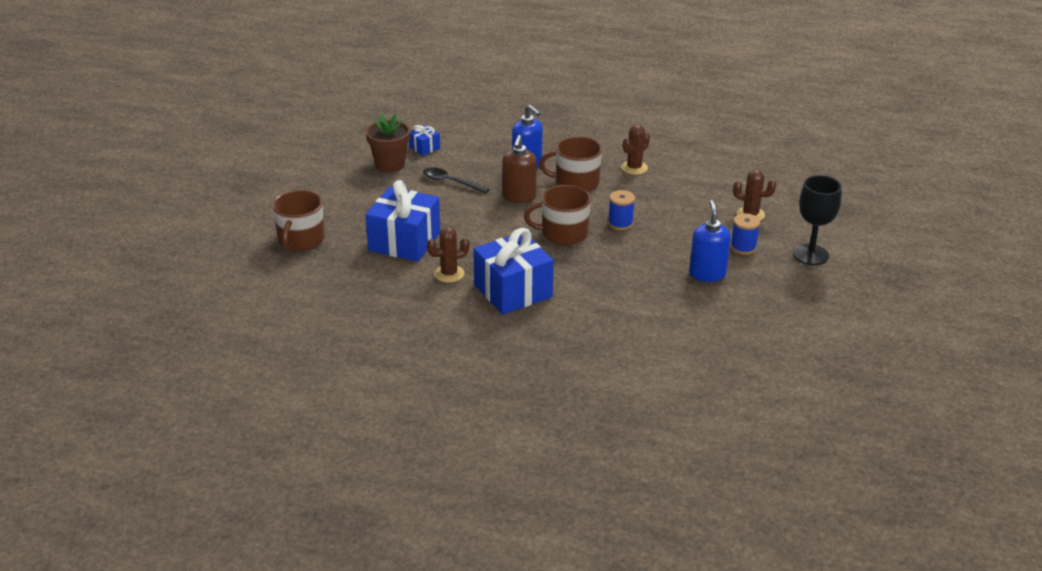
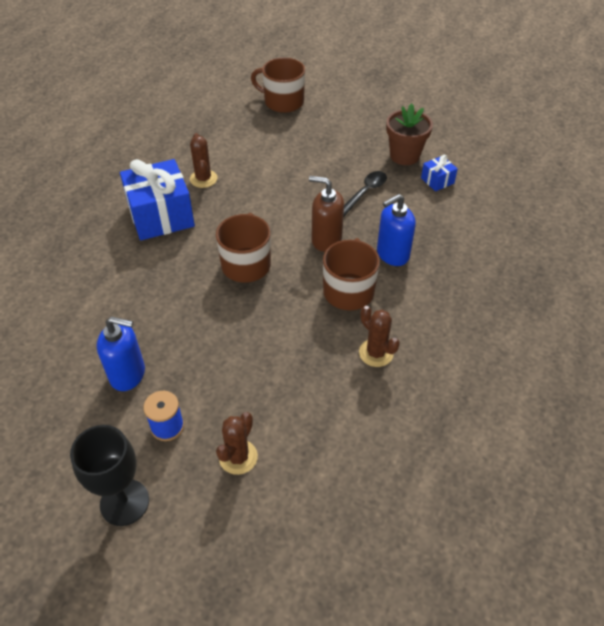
camera: 100 degrees right, 15 degrees up
blue gift [366,180,440,262] -> none
blue spool [608,190,635,230] -> none

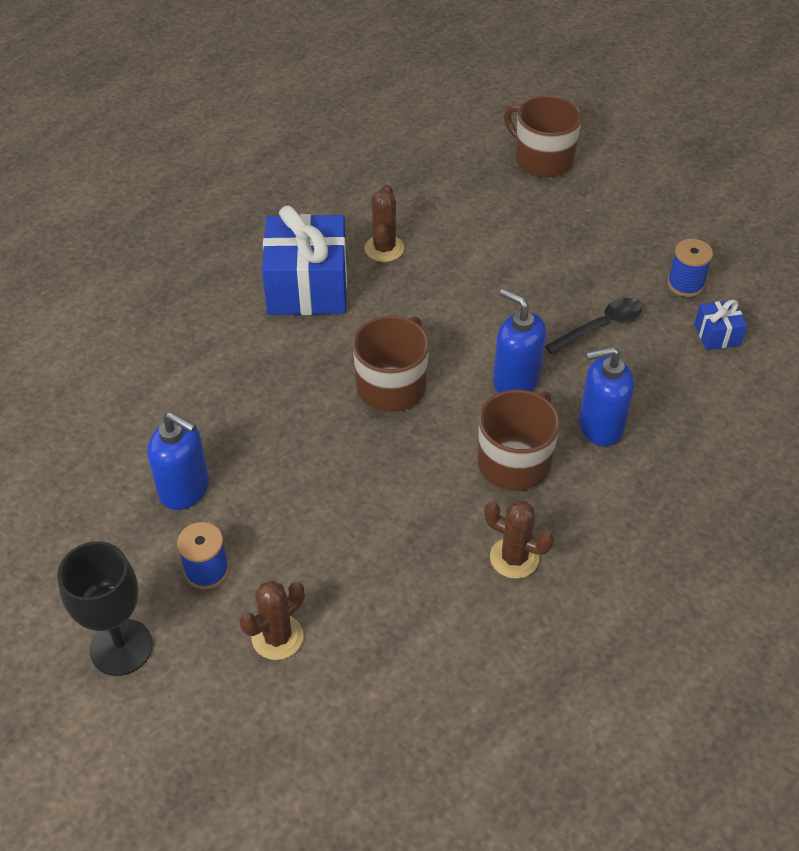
camera: 20 degrees right, 0 degrees up
brown soap dispenser [309,176,344,252] -> blue soap dispenser [493,289,546,393]
brown cactus [359,306,400,367] -> brown cactus turned 45 degrees counterclockwise [484,501,554,579]
brown flower pot [386,103,433,165] -> blue spool [668,239,713,297]

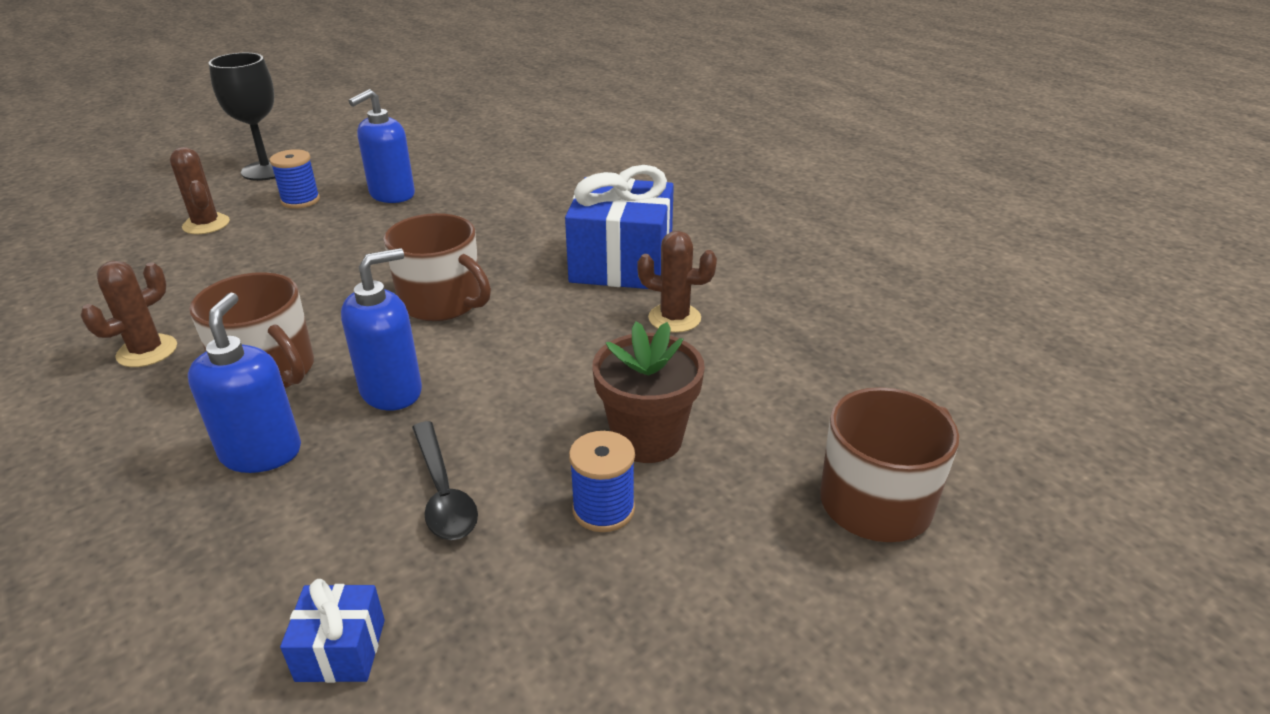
camera: 100 degrees right, 15 degrees down
blue spool [668,239,713,297] -> blue spool moved to [569,431,635,532]
none -> brown flower pot [592,321,705,463]

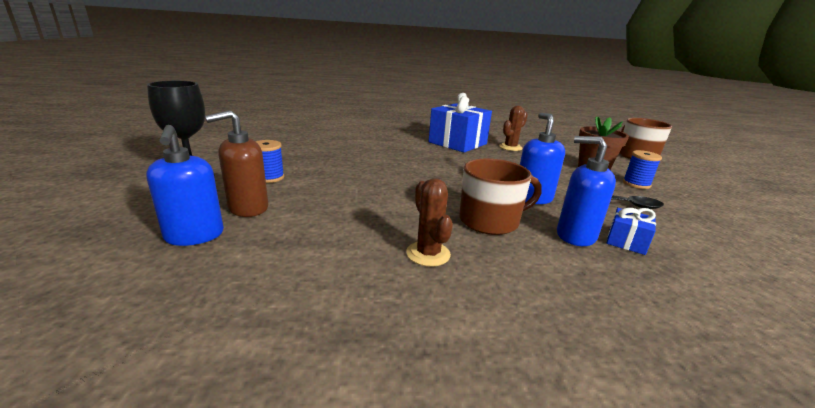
camera: 60 degrees left, 10 degrees down
brown cactus [170,147,230,234] -> brown soap dispenser [205,110,268,217]
blue gift [280,579,385,683] -> blue gift moved to [607,208,656,255]
blue soap dispenser [349,89,415,203] -> blue soap dispenser moved to [146,125,224,246]
brown mug [383,213,491,321] -> none

